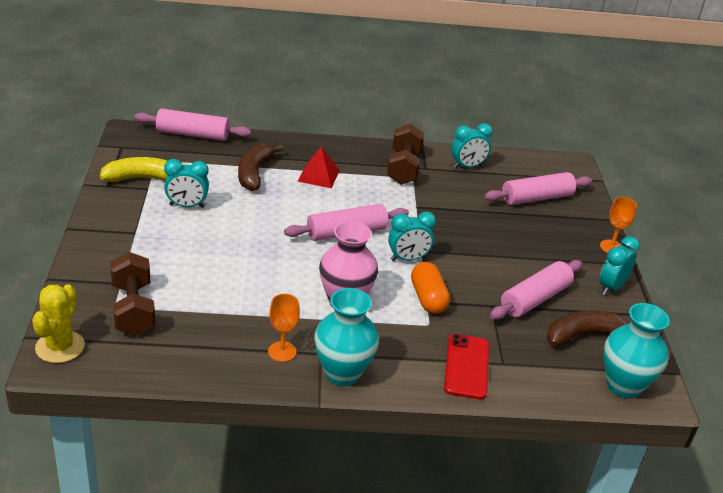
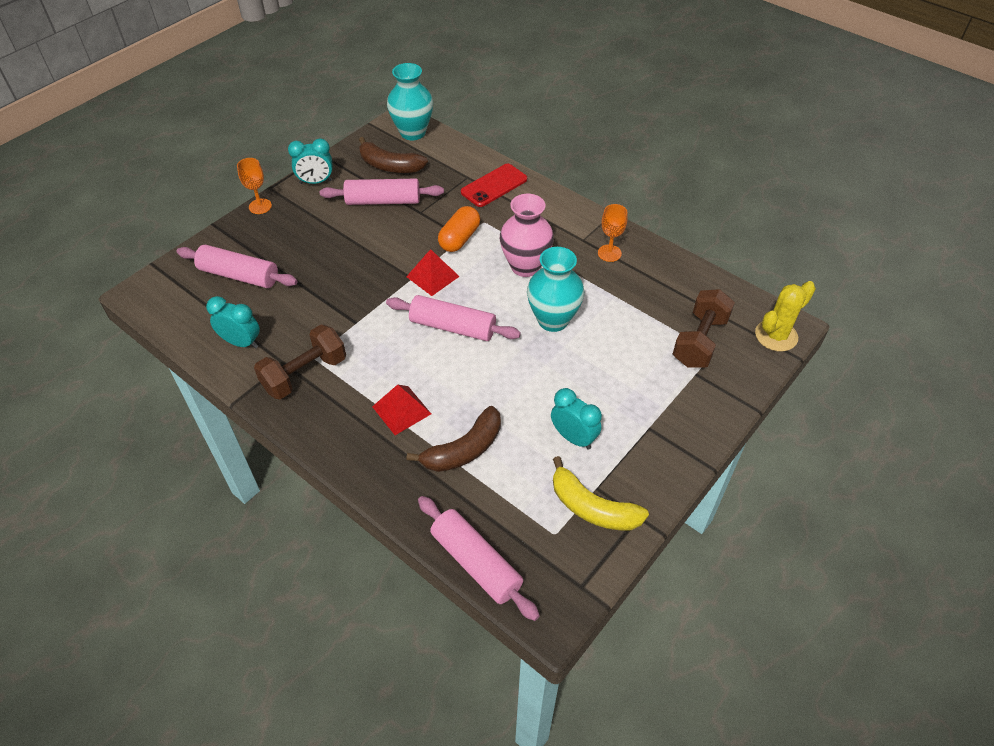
camera: 135 degrees left, 15 degrees up
turquoise vase [314,288,379,386] -> turquoise vase moved to [527,247,584,332]
turquoise clock [388,211,436,261] -> red pyramid [406,249,460,296]

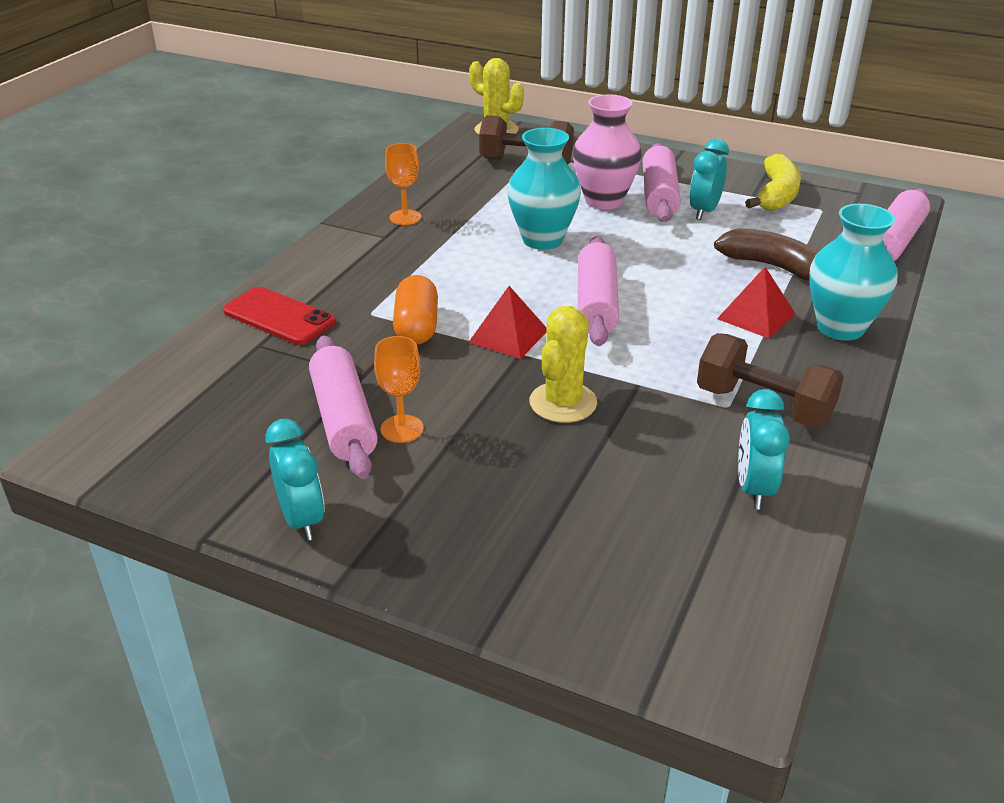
camera: 105 degrees left, 15 degrees down
pink rolling pin [177,245,297,288] -> pink rolling pin moved to [642,143,681,222]
orange goblet [237,158,272,214] -> orange goblet moved to [374,336,424,443]
brown banana [359,137,428,173] -> none
turquoise vase [387,63,433,141] -> turquoise vase moved to [809,204,897,341]
orange capsule [438,206,480,252] -> orange capsule turned 75 degrees clockwise [393,275,438,345]
pink vase [500,194,554,277] -> pink vase moved to [573,94,642,210]
none -> yellow cactus [529,306,597,423]

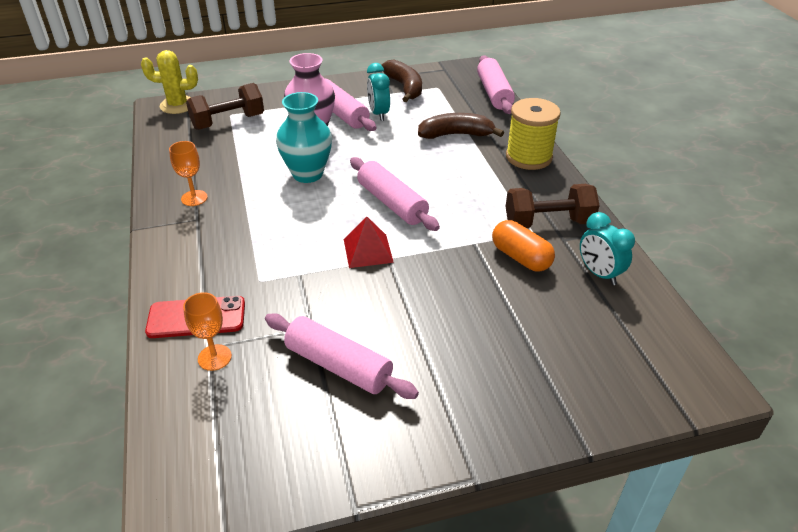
camera: 40 degrees left, 5 degrees up
turquoise clock [265,419,325,541] -> none
orange goblet [374,336,424,443] -> orange goblet moved to [183,292,232,371]
orange capsule [393,275,438,345] -> orange capsule moved to [492,220,555,272]
yellow cactus [529,306,597,423] -> none
red pyramid [717,267,796,339] -> none
yellow banana [745,154,801,211] -> brown banana [381,59,422,102]
turquoise vase [809,204,897,341] -> yellow spool [506,98,561,170]

